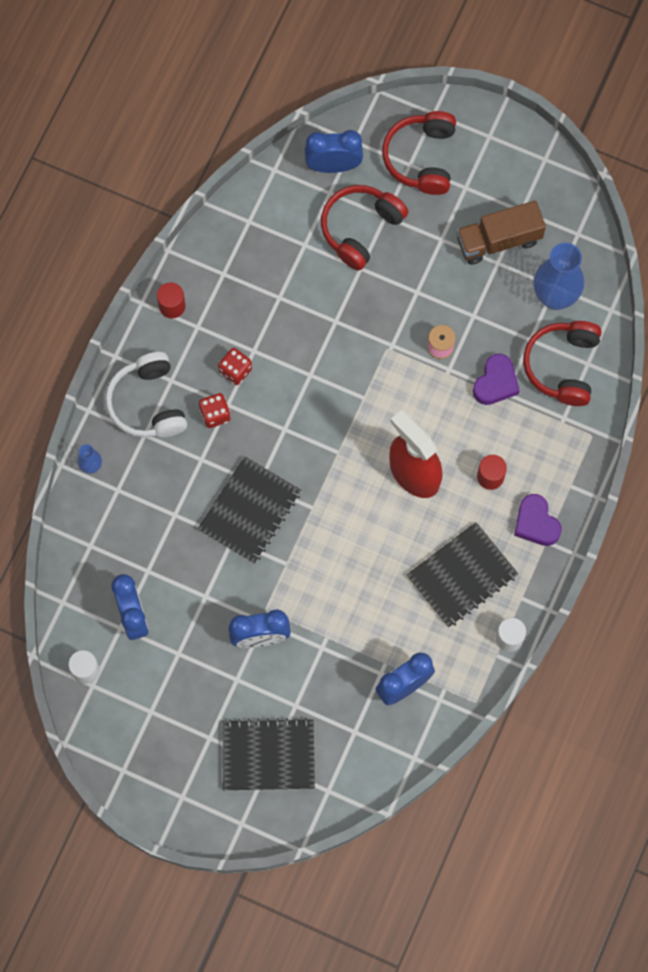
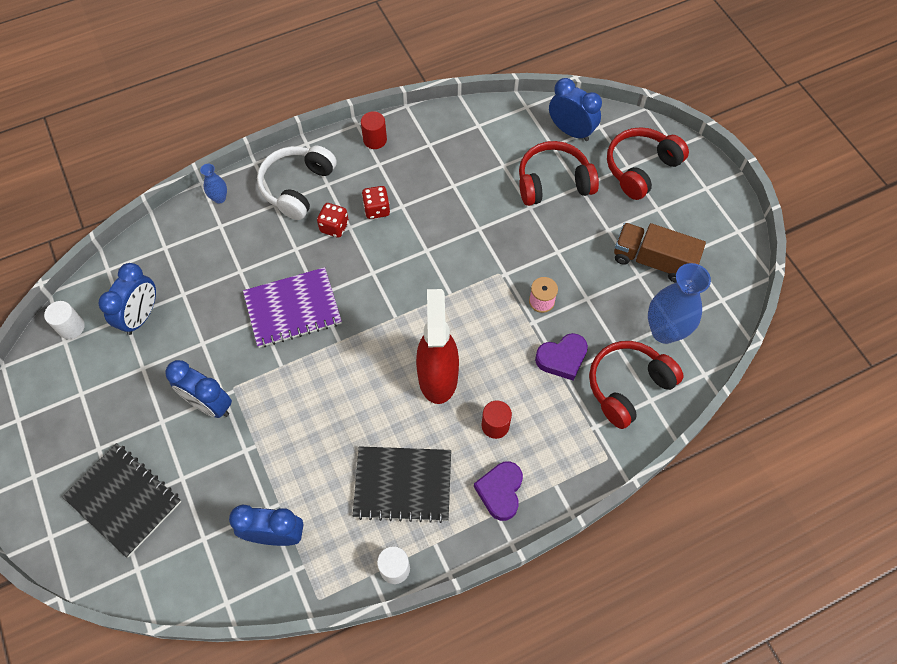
camera: 40 degrees right, 10 degrees down
black notebook [198,456,301,564] -> purple notebook [243,267,342,348]

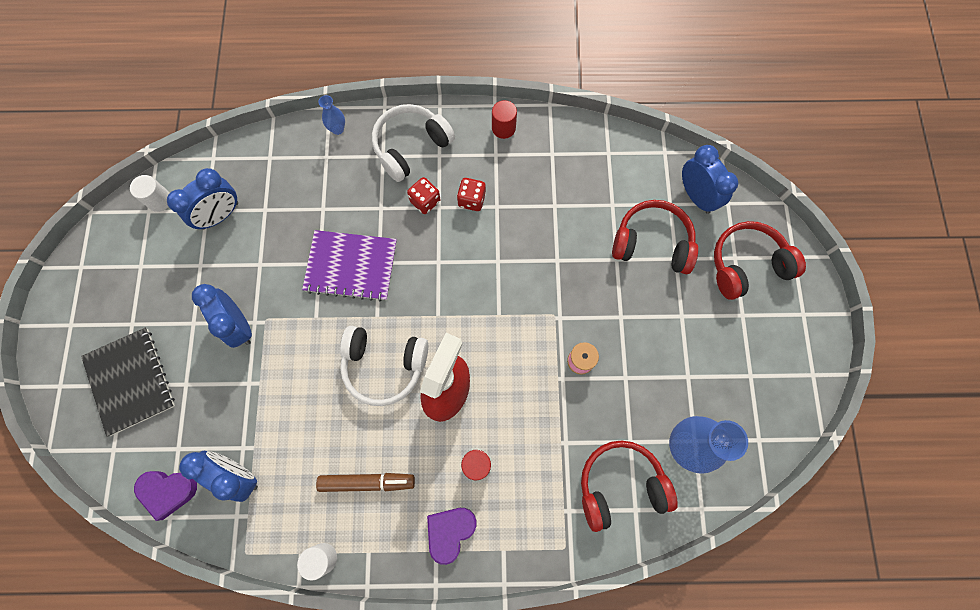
camera: 25 degrees right, 10 degrees up
black notebook [353,446,451,523] -> brown marker [316,473,415,492]
purple heart [535,333,588,380] -> purple heart moved to [134,471,197,521]
brown truck [614,223,706,283] -> none
none -> white headphones [340,326,428,406]

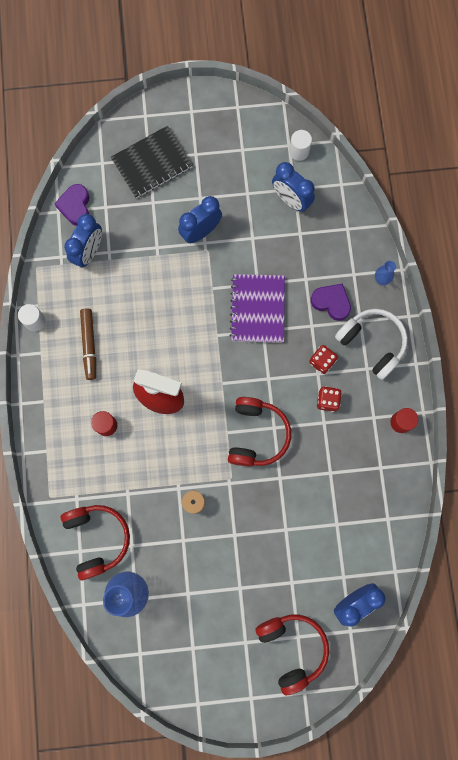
camera: 85 degrees right, 5 degrees up
white headphones [340,326,428,406] -> none
purple heart [427,508,477,565] -> purple heart moved to [311,283,351,321]
red headphones [612,200,698,274] -> red headphones moved to [228,397,291,467]

